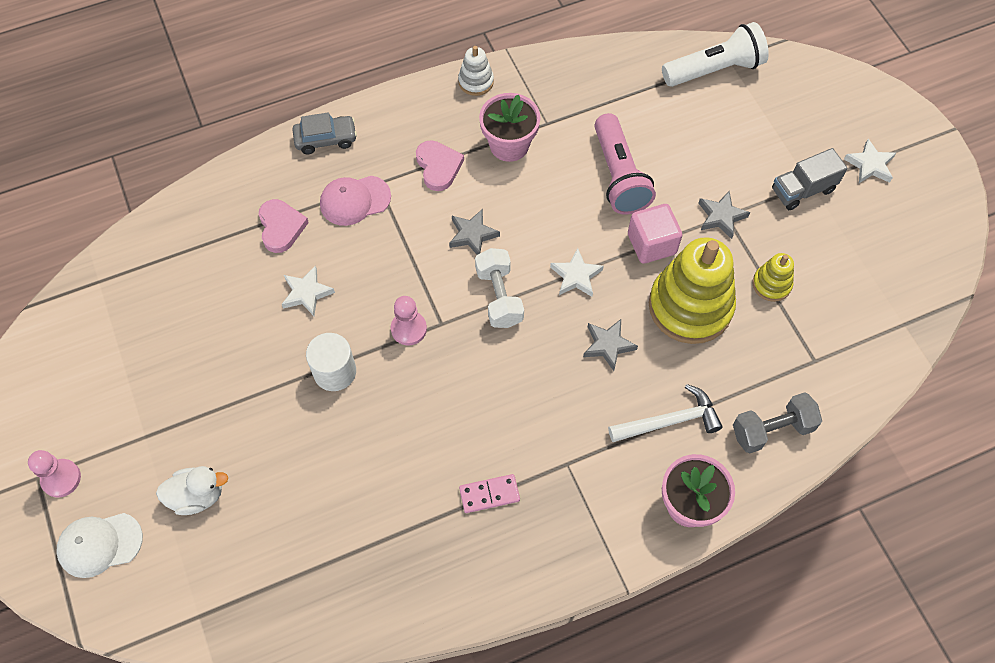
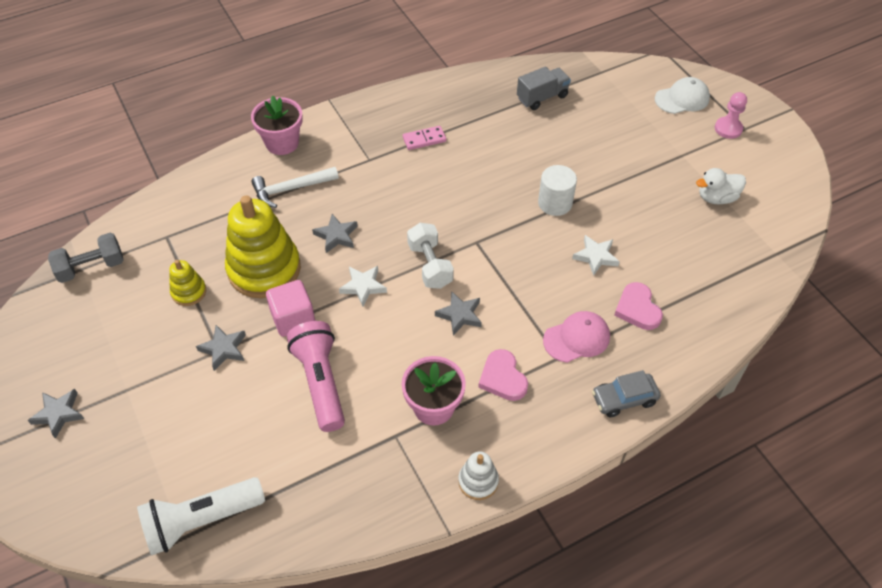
camera: 175 degrees right, 10 degrees down
white duck [156,466,229,515] -> white duck moved to [696,168,746,205]
pink pawn [391,296,427,345] -> none
grey dumbbell [733,392,822,453] -> grey dumbbell moved to [48,233,124,283]
grey truck [772,148,847,210] -> grey truck moved to [517,66,571,110]
white star [844,139,896,183] -> grey star [28,389,84,439]

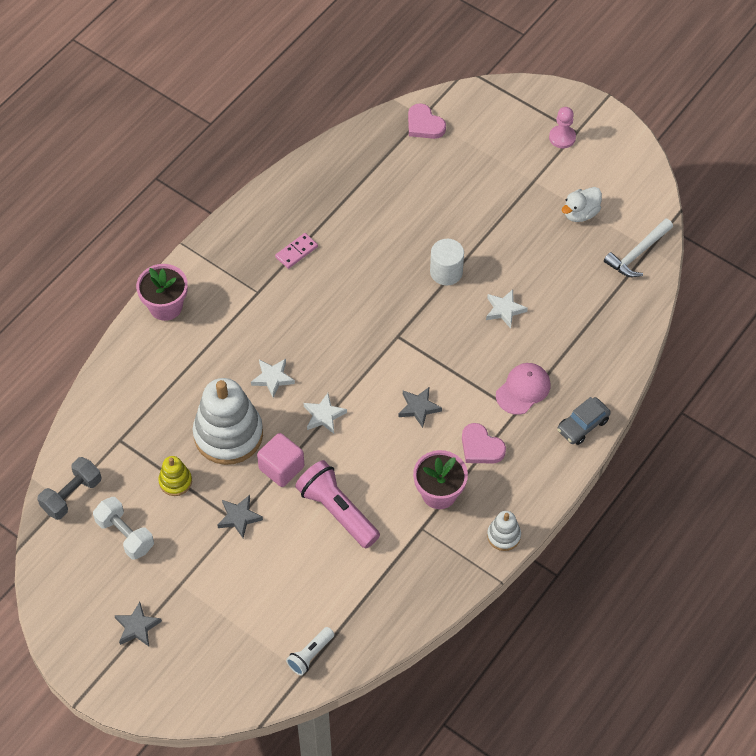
camera: 25 degrees left, 5 degrees up
white flashlight [137,477,265,555] -> white flashlight [286,627,335,676], size x0.55
yellow stacking toy [225,195,301,298] -> white stacking toy [193,378,263,465]
white hammer [251,167,339,208] -> white hammer moved to [604,218,673,277]
grey star [312,214,358,253] -> white star [251,359,295,398]
white dumbbell [407,223,454,289] -> white dumbbell moved to [93,497,154,560]
grey truck [517,66,571,110] -> none
pink heart [614,282,663,330] -> pink heart moved to [408,103,446,139]
white cap [655,77,710,114] -> none

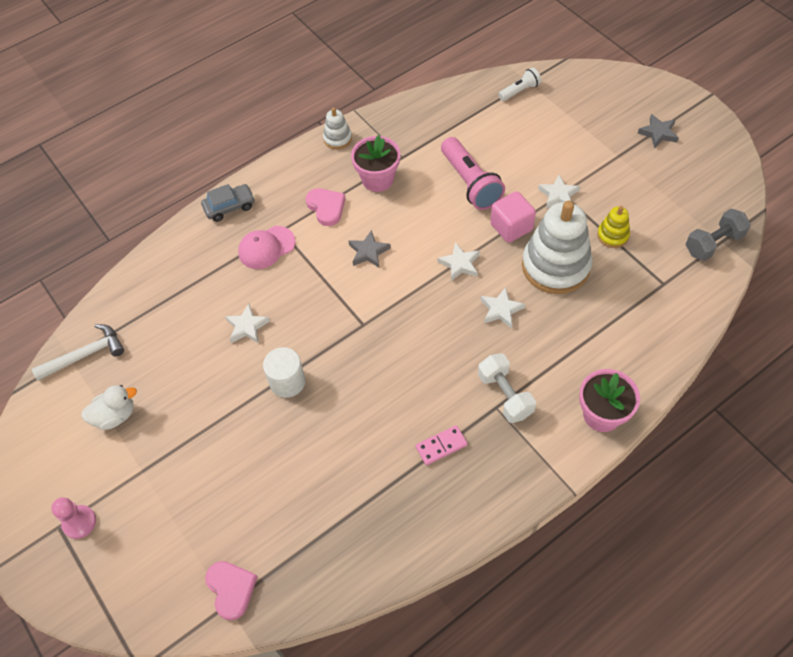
camera: 160 degrees left, 0 degrees up
white dumbbell [93,497,154,560] -> white dumbbell moved to [478,353,536,423]
grey star [218,495,263,538] -> white star [538,175,580,208]

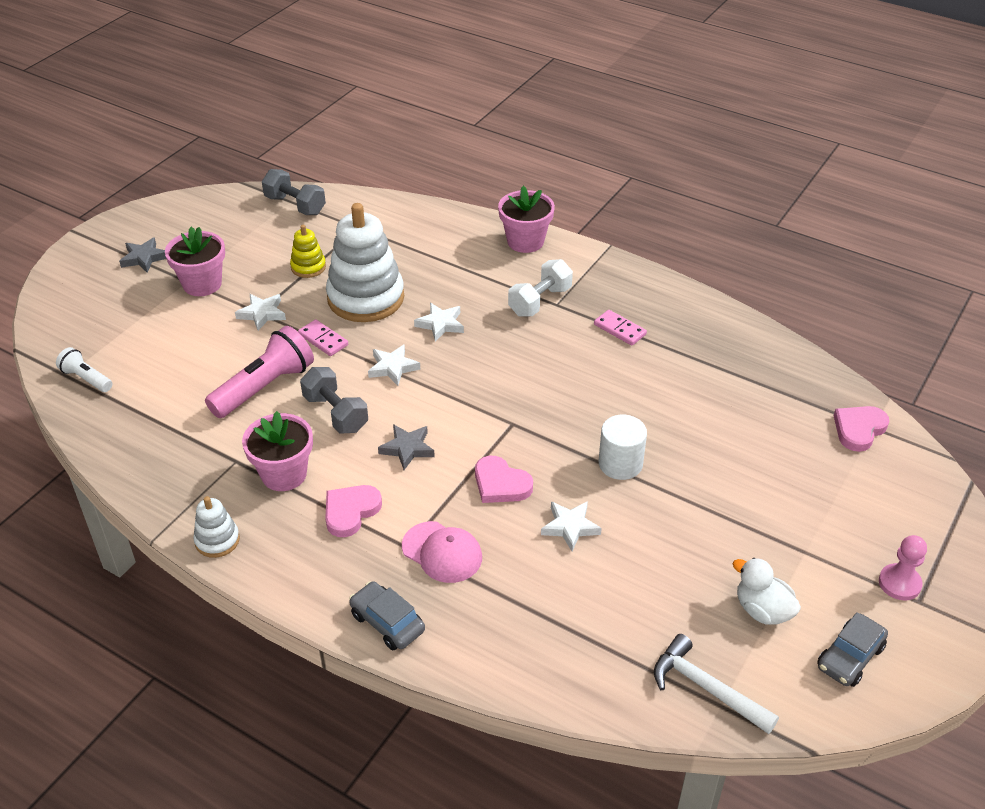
camera: 115 degrees left, 15 degrees down
pink cube [490,191,536,243] -> pink domino [298,319,348,356]
none -> pink flower pot [165,227,225,296]
none -> grey dumbbell [300,367,368,434]
none -> pink heart [475,456,533,503]
none -> grey car [817,612,888,687]

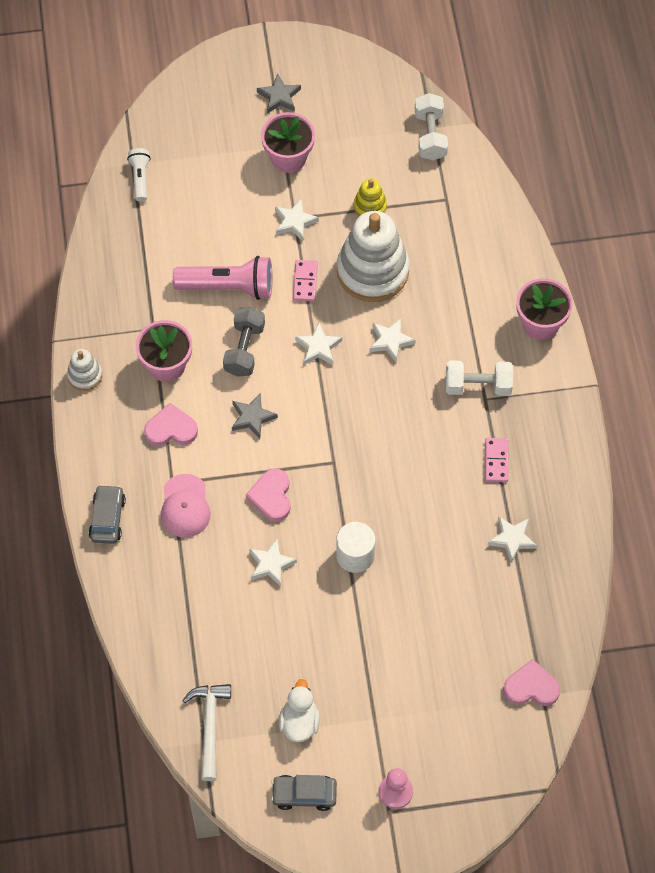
camera: 50 degrees right, 20 degrees up
grey dumbbell [262,169,326,215] -> white dumbbell [415,93,448,161]
none -> white star [488,517,537,563]

